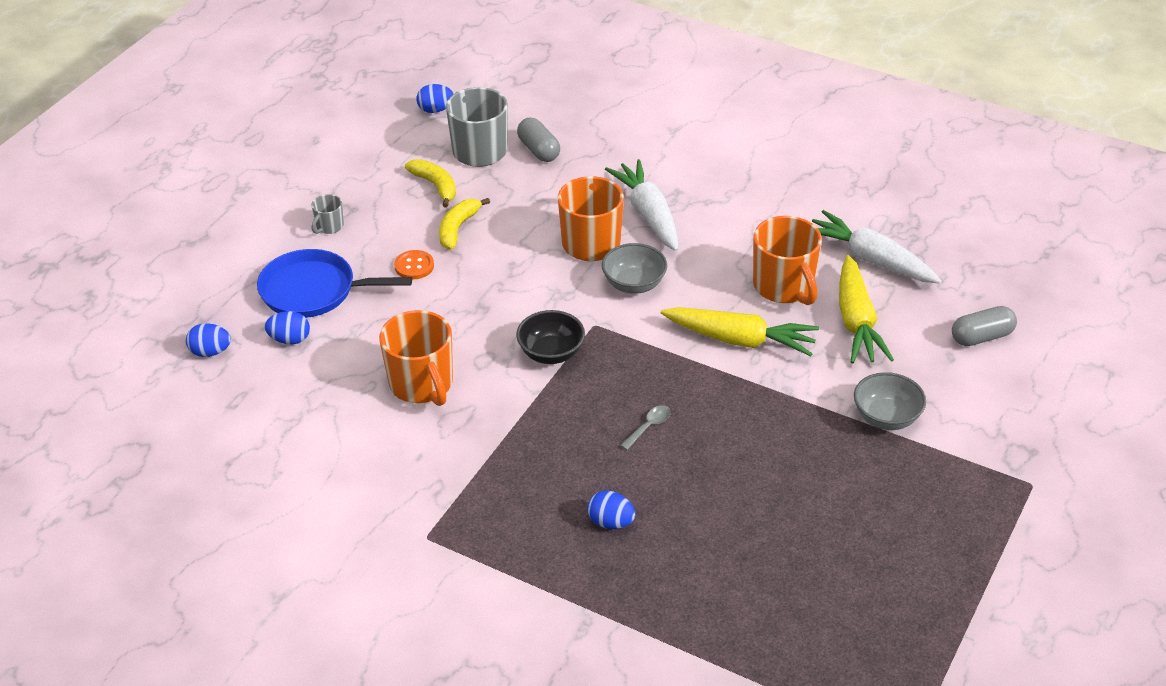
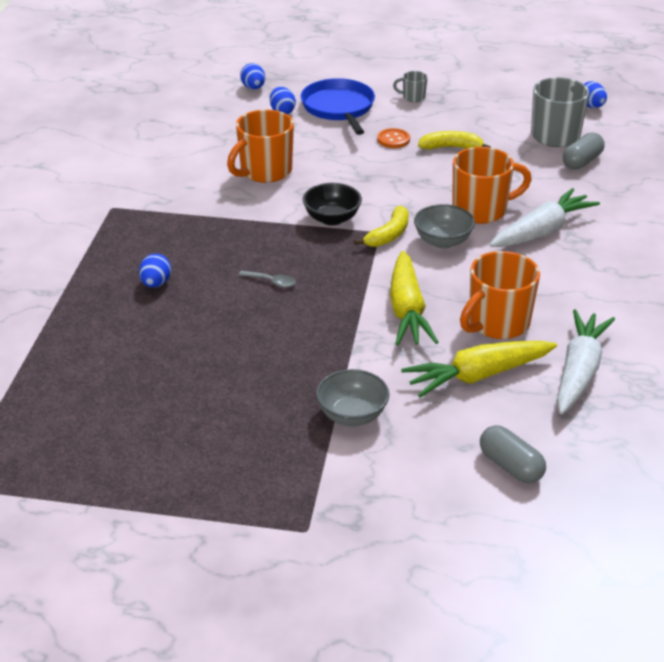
camera: 70 degrees right, 5 degrees down
yellow banana [405,159,456,208] -> yellow banana moved to [354,206,409,247]

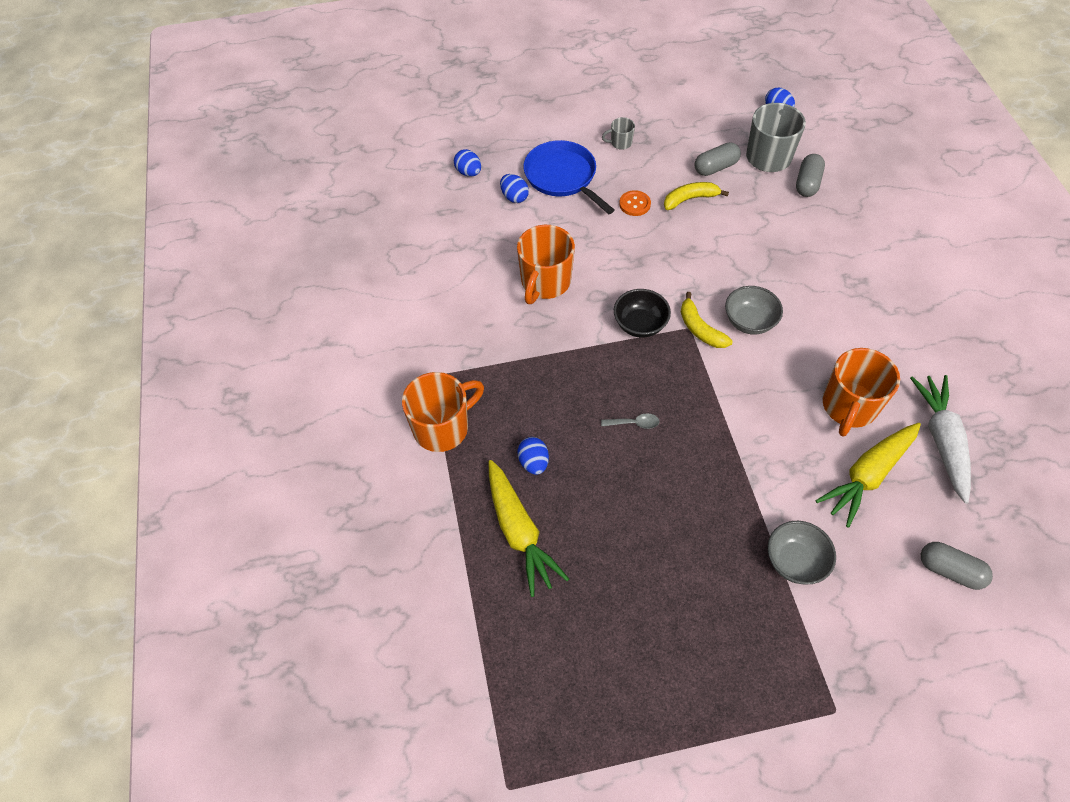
camera: 20 degrees left, 20 degrees up
yellow banana [354,206,409,247] -> yellow banana turned 135 degrees clockwise [681,292,733,348]
yellow carrot [390,251,438,345] -> yellow carrot moved to [489,460,569,597]
orange mug [452,147,532,224] -> orange mug moved to [402,372,484,452]
white carrot [489,188,600,247] -> none
none -> grey capsule [695,142,741,176]

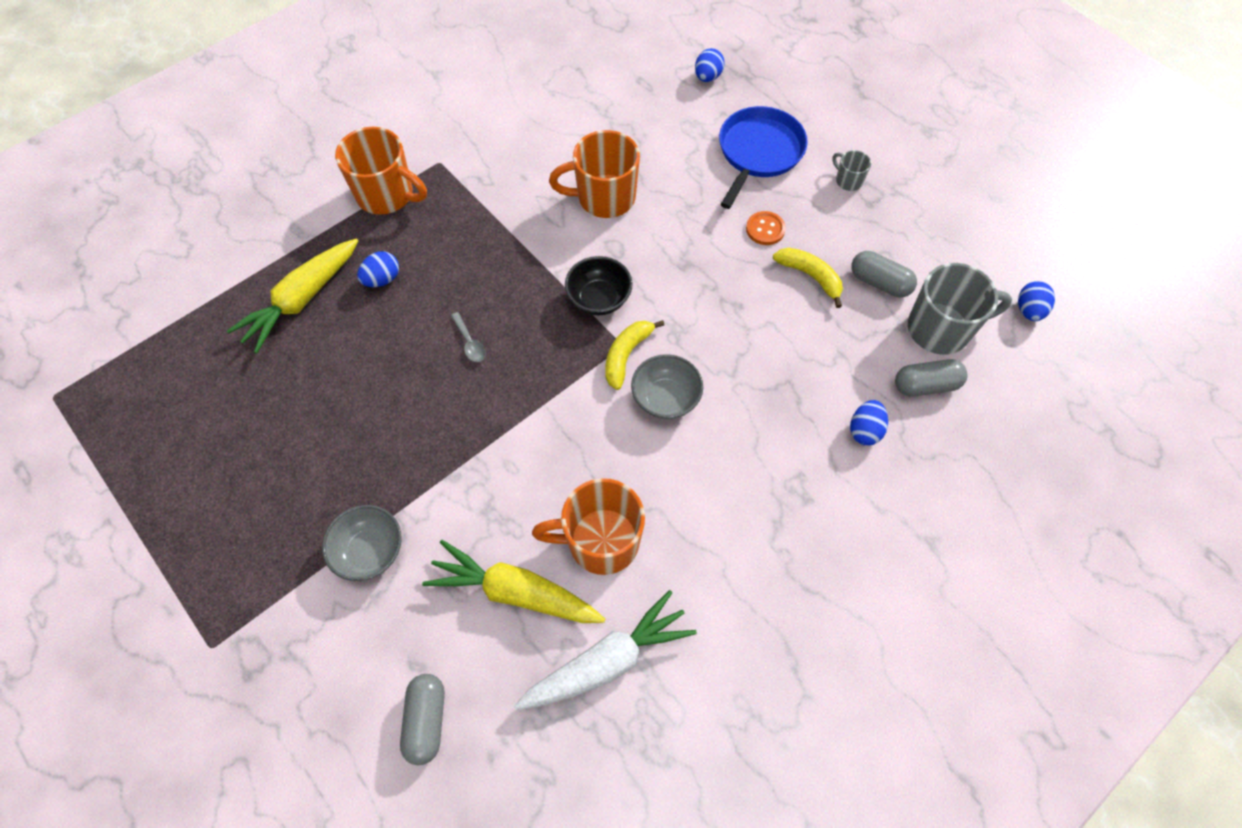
camera: 60 degrees right, 5 degrees up
blue egg [500,174,529,203] -> blue egg moved to [850,400,888,445]

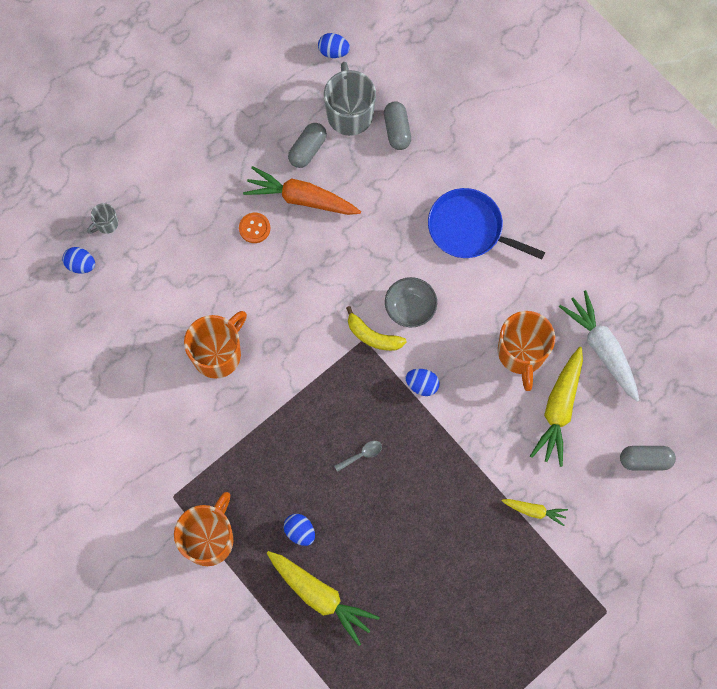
camera: 90 degrees left, 10 degrees up
grey bowl [322,505,402,581] -> yellow carrot [501,499,568,526]
orange mug [549,130,640,218] -> orange mug turned 135 degrees counterclockwise [184,311,247,378]
black bowl [565,256,633,315] -> none
blue pan [719,106,808,209] -> blue pan moved to [428,188,545,259]
yellow banana [773,248,843,308] -> orange carrot [243,166,361,215]
grey mug [832,150,871,191] -> grey mug moved to [87,203,118,234]
blue egg [850,400,888,445] -> blue egg moved to [405,369,440,396]

